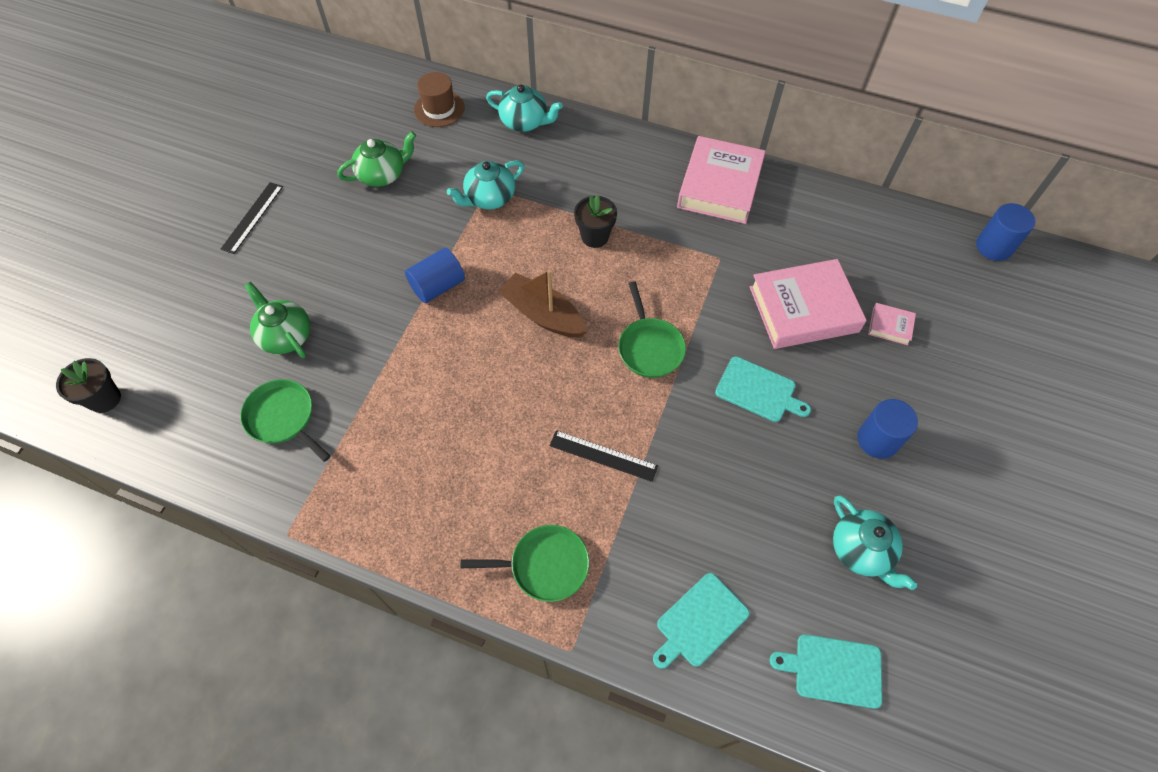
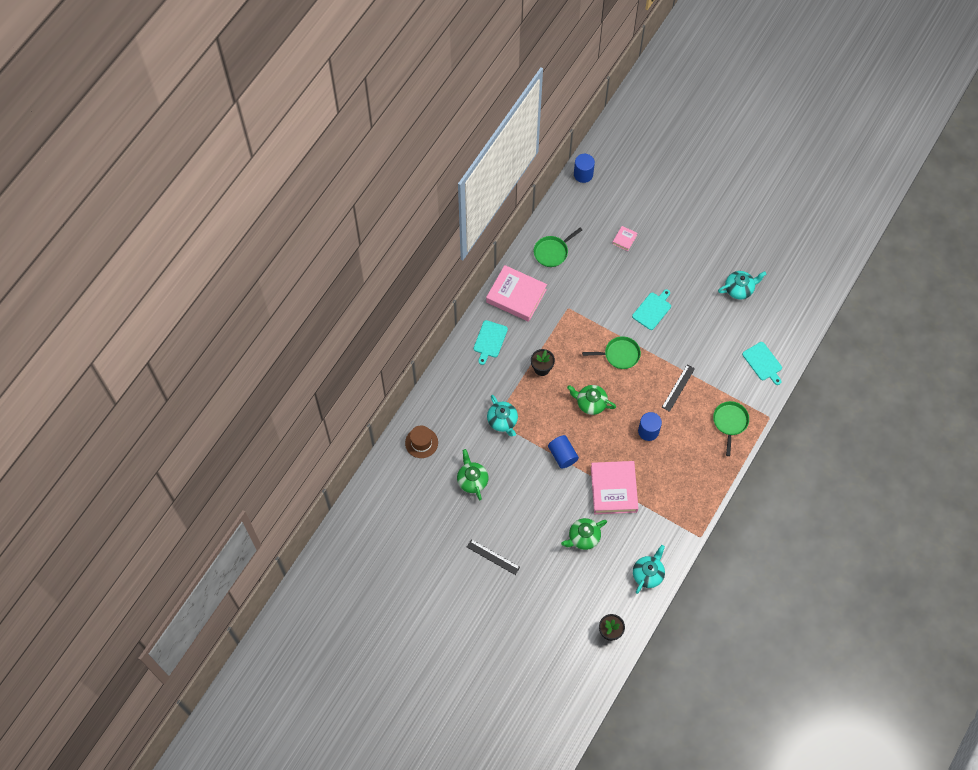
camera: 80 degrees left, 5 degrees up
green pan [240,379,330,462] -> green pan moved to [534,228,582,267]
turquoise teapot [486,84,563,132] -> turquoise teapot moved to [633,545,665,594]
brown boat [498,270,587,337] -> green teapot [567,385,616,415]
pink book [750,259,867,349] -> pink book moved to [591,461,638,514]
turquoise cutting board [770,634,882,709] -> turquoise cutting board moved to [473,320,508,365]
blue cylinder [857,399,918,459] -> blue cylinder moved to [638,412,662,441]

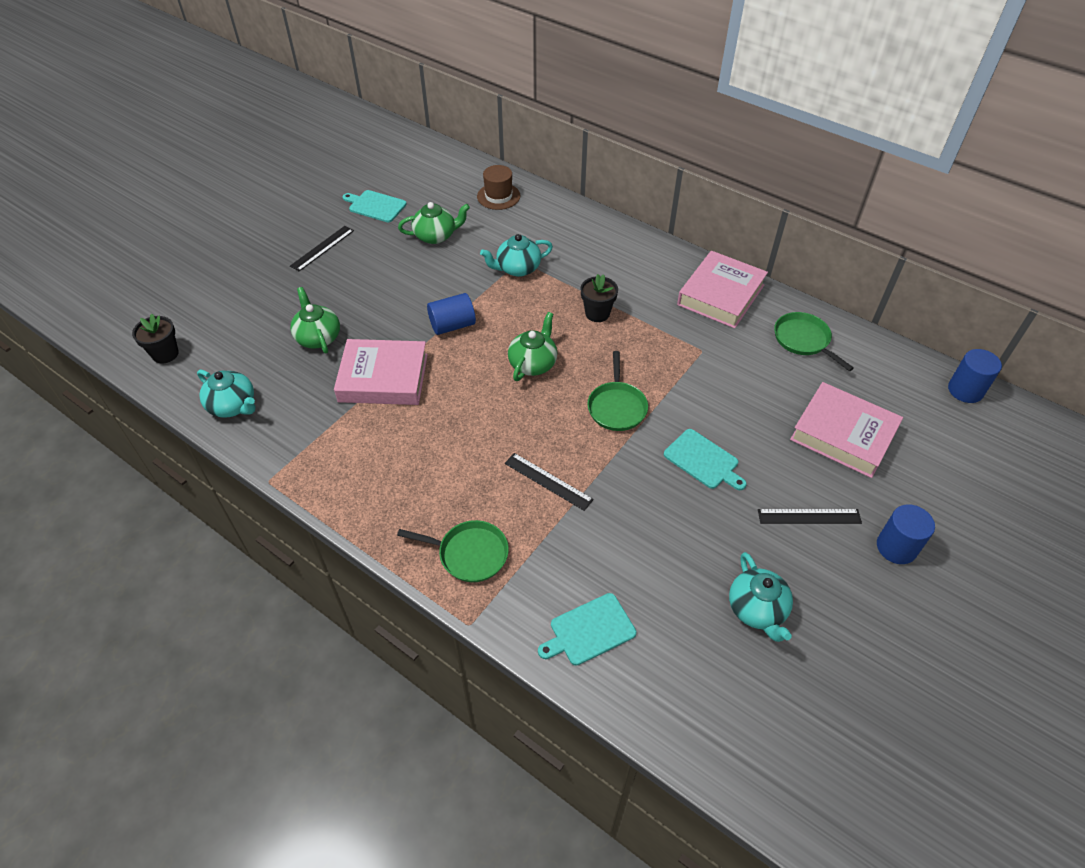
camera: 95 degrees right, 15 degrees down
turquoise cutting board [473,320,508,365] -> turquoise cutting board moved to [342,190,407,222]
pink book [612,226,637,251] -> pink book [790,382,903,478], size x2.28
blue cylinder [638,412,662,441] -> blue cylinder moved to [877,504,935,564]
none -> black ruler [758,509,862,524]

